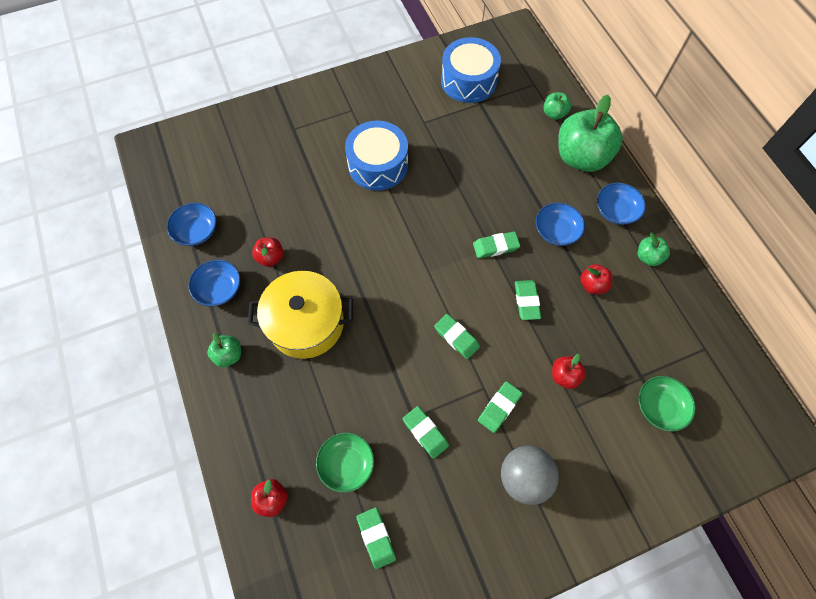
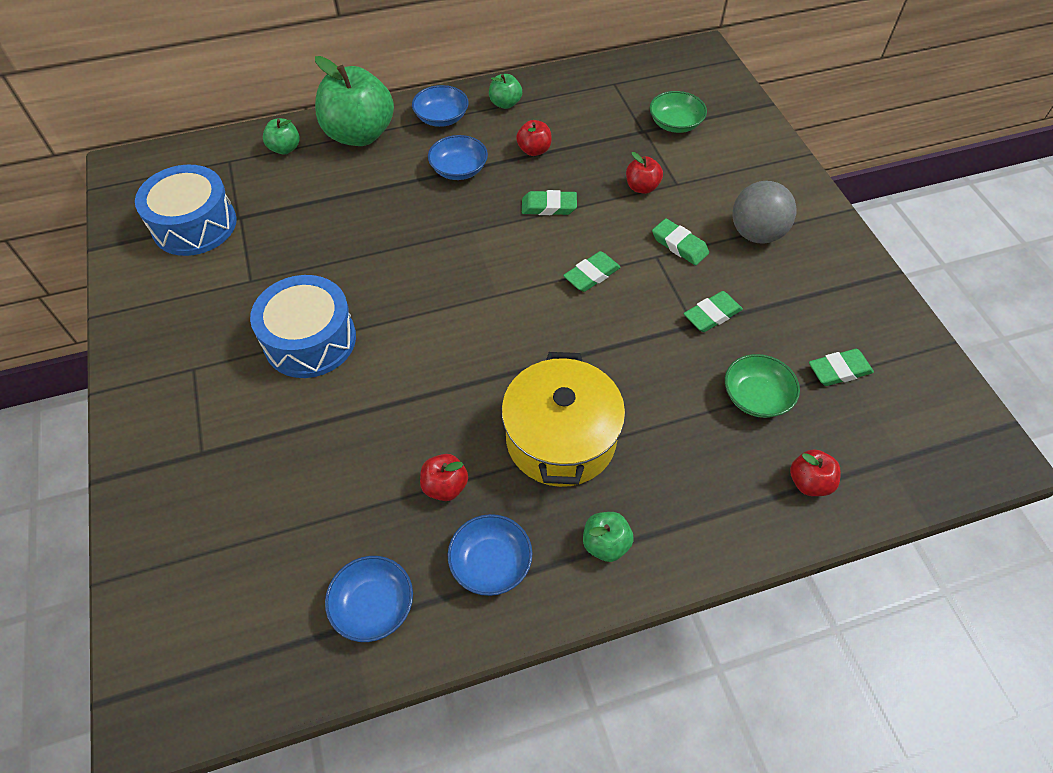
camera: 85 degrees left, 10 degrees down
green eraser [473,232,520,258] -> none

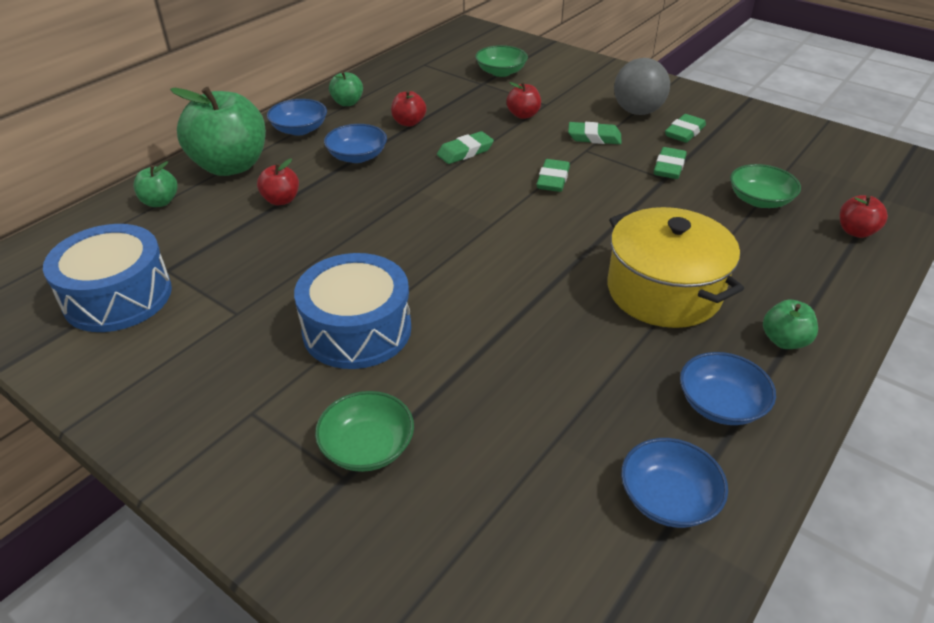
camera: 35 degrees left, 15 degrees down
red apple [420,454,468,501] -> red apple moved to [257,159,299,205]
green eraser [809,349,874,386] -> green eraser moved to [665,114,706,143]
none -> green bowl [315,391,414,472]

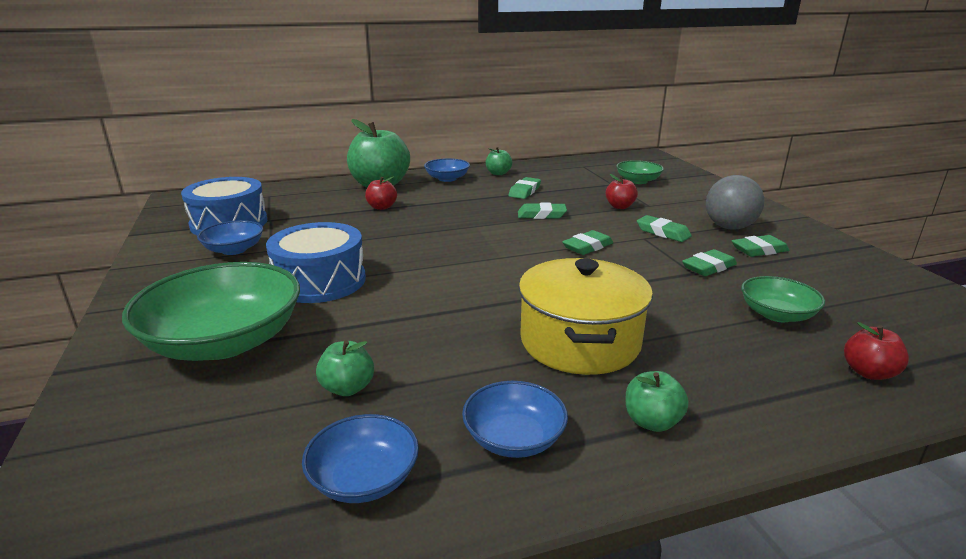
camera: 35 degrees right, 15 degrees down
green apple [133,161,178,207] -> green apple moved to [316,340,374,396]
green bowl [315,391,414,472] -> green bowl [122,262,300,361], size x1.95
blue bowl [324,124,387,163] -> blue bowl moved to [197,220,263,255]
red apple [391,90,426,127] -> green eraser [508,177,541,199]

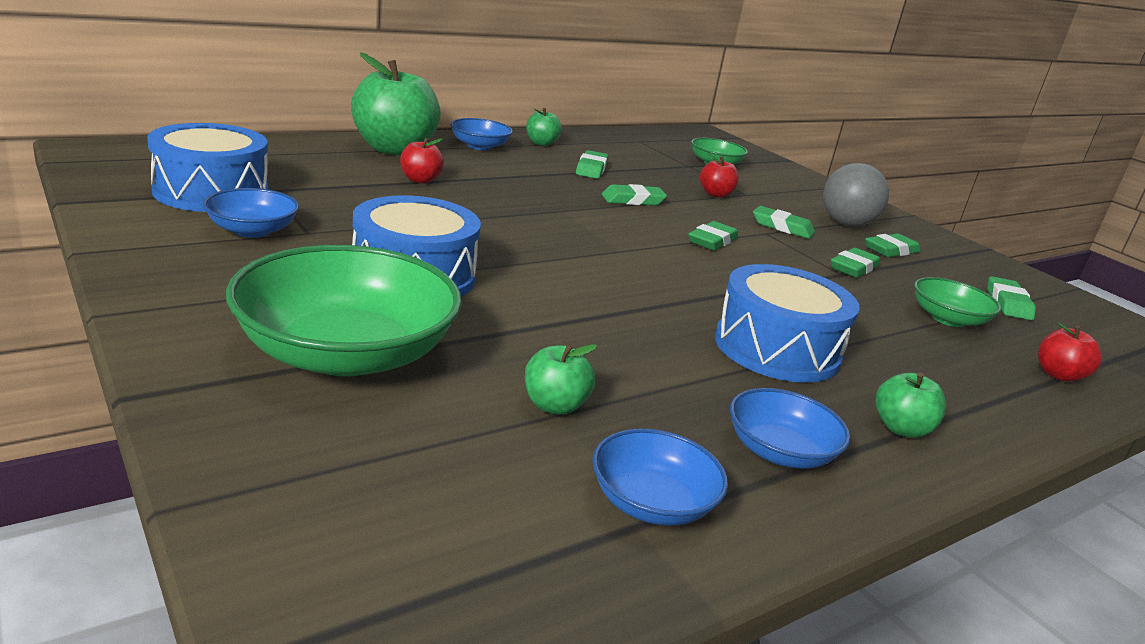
camera: 20 degrees left, 0 degrees up
yellow pot [518,258,653,375] -> blue drum [715,264,860,383]
none -> green eraser [988,276,1036,320]

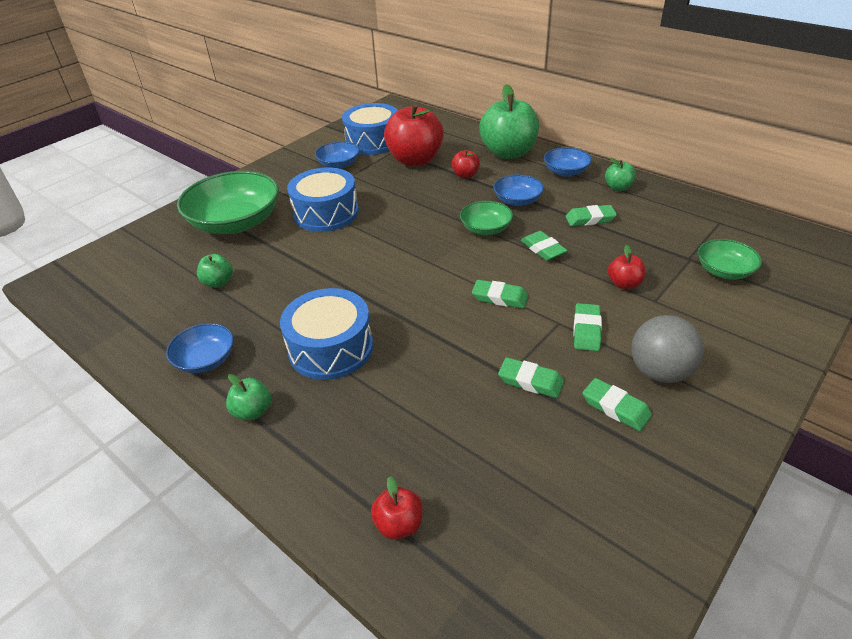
camera: 80 degrees right, 15 degrees up
blue bowl [592,428,728,526] -> blue bowl moved to [493,174,544,206]
green bowl [914,277,1001,327] -> green bowl moved to [460,201,513,235]
green eraser [988,276,1036,320] -> none
none -> red apple [384,104,444,166]

